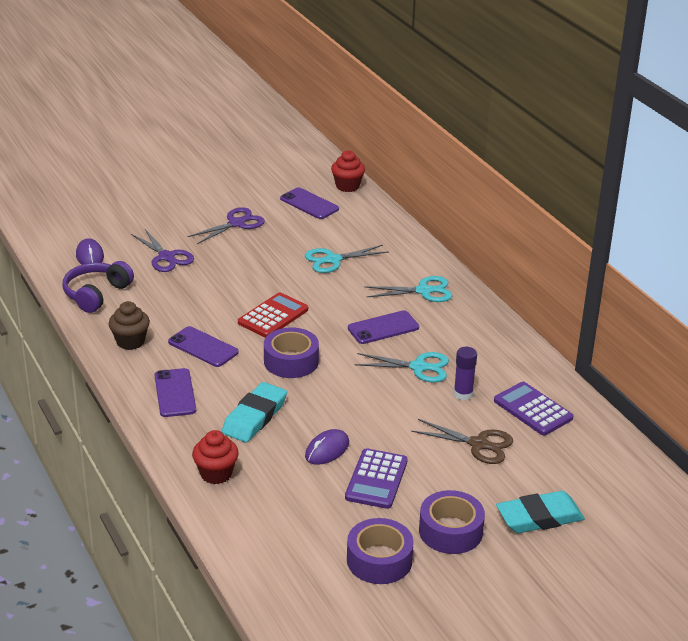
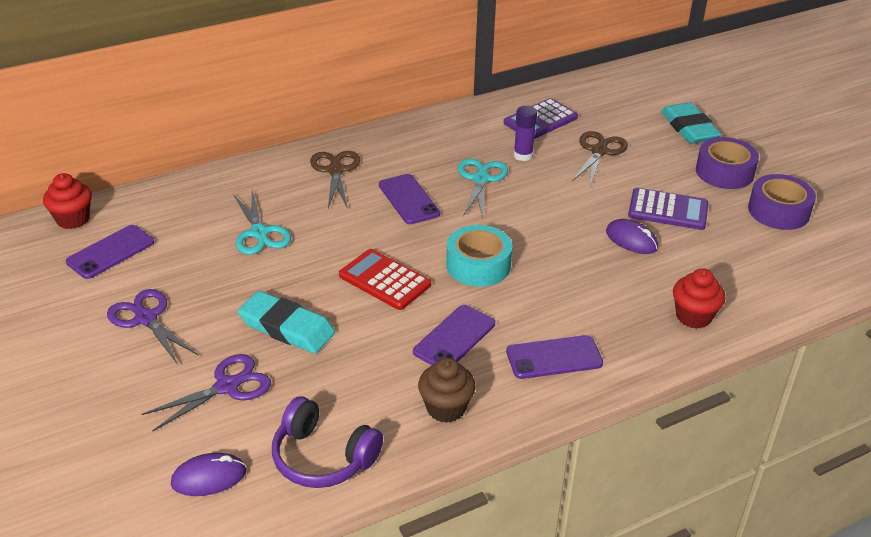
camera: 90 degrees left, 5 degrees up
turquoise eraser [222,382,287,442] -> turquoise eraser moved to [238,291,335,354]
purple tape [264,327,319,378] -> turquoise tape [446,225,512,286]
turquoise scissors [365,276,452,302] -> brown scissors [310,151,360,209]

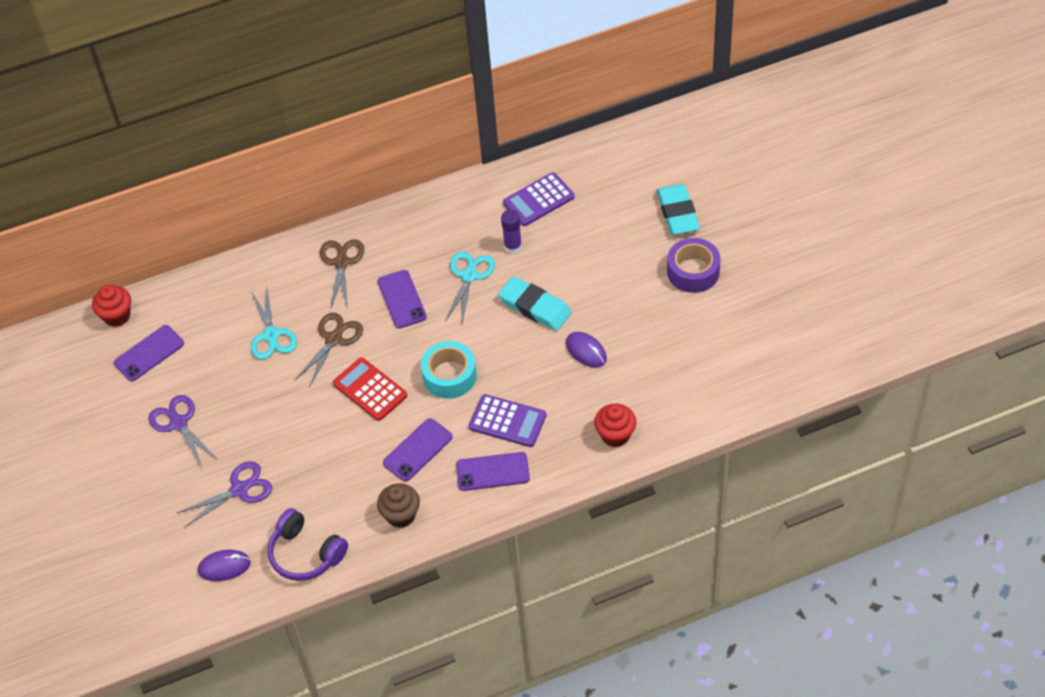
camera: 10 degrees right, 15 degrees up
turquoise eraser [238,291,335,354] -> turquoise eraser moved to [498,276,572,331]
brown scissors [572,131,628,186] -> brown scissors moved to [294,313,363,387]
purple calculator [628,188,708,230] -> purple calculator moved to [469,394,546,447]
purple tape [748,174,816,230] -> none

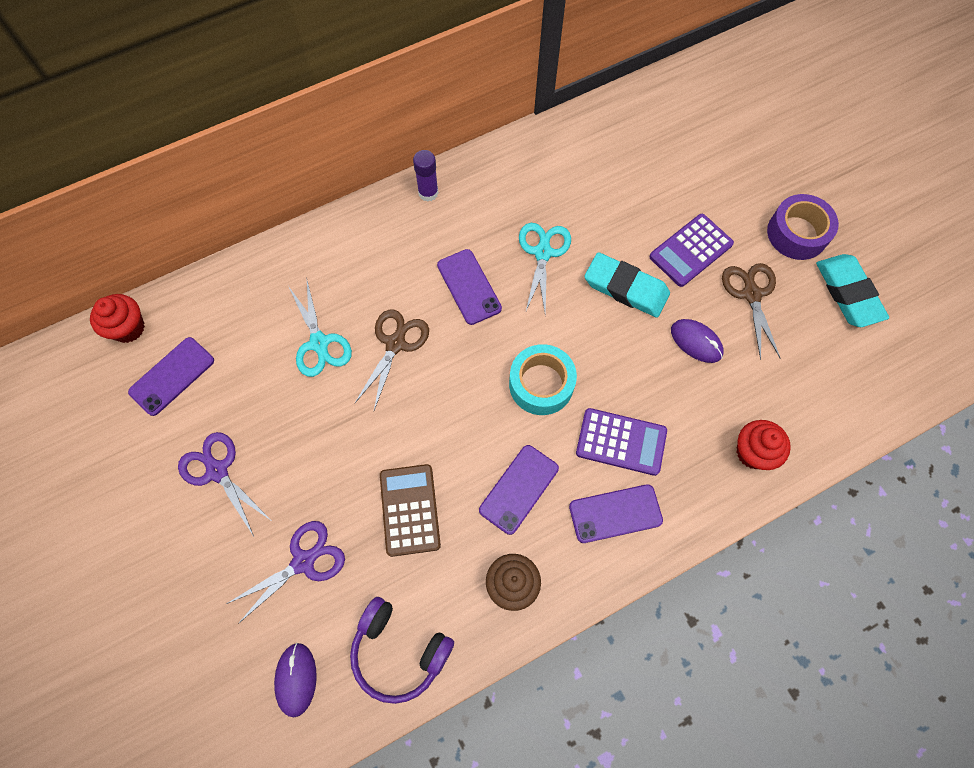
camera: 10 degrees left, 15 degrees up
purple mouse [198,550,251,581] -> purple mouse turned 75 degrees counterclockwise [274,643,317,717]
brown scissors [320,239,364,310] -> brown scissors moved to [722,263,780,360]
red calculator [333,357,407,421] -> none
purple glue stick [501,210,522,254] -> purple glue stick moved to [413,150,439,202]
purple calculator [503,172,575,226] -> purple calculator moved to [650,214,734,287]
turquoise eraser [657,184,700,235] -> turquoise eraser moved to [816,254,889,327]
none -> brown calculator [380,464,441,557]

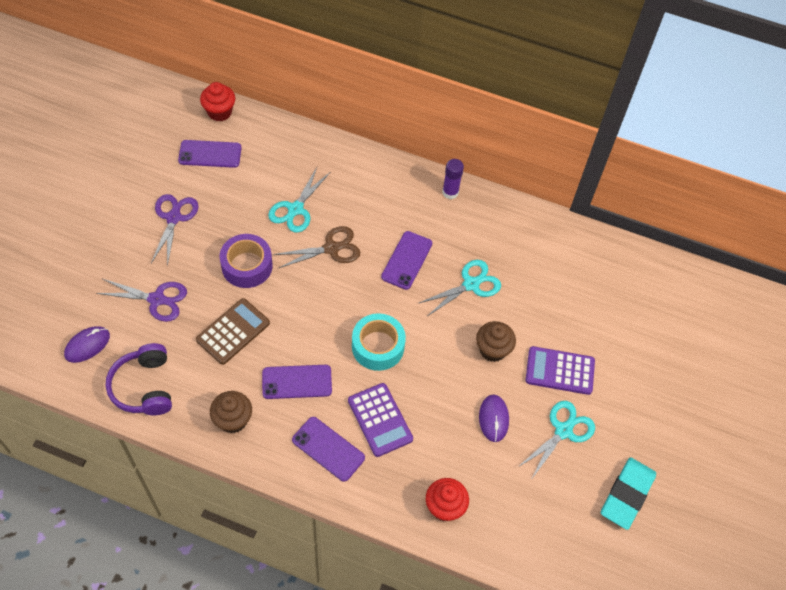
camera: 45 degrees right, 10 degrees down
turquoise eraser [584,252,670,318] -> brown cupcake [476,321,516,362]
brown scissors [722,263,780,360] -> turquoise scissors [517,401,595,480]
purple tape [767,194,839,260] -> purple tape moved to [220,234,273,288]

